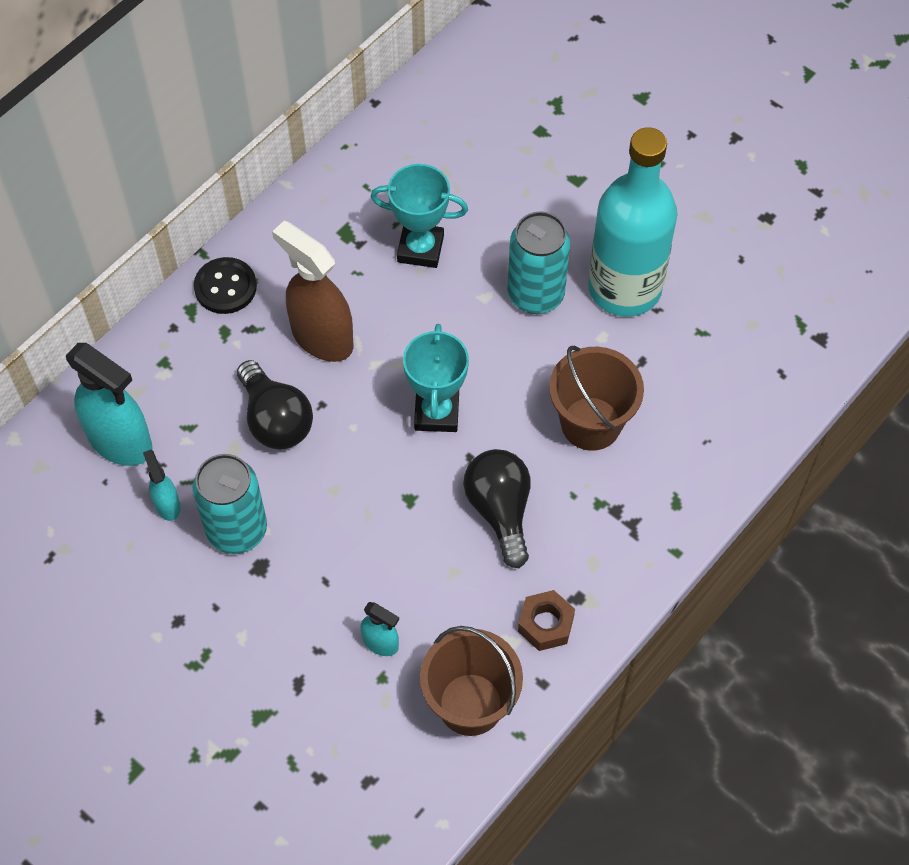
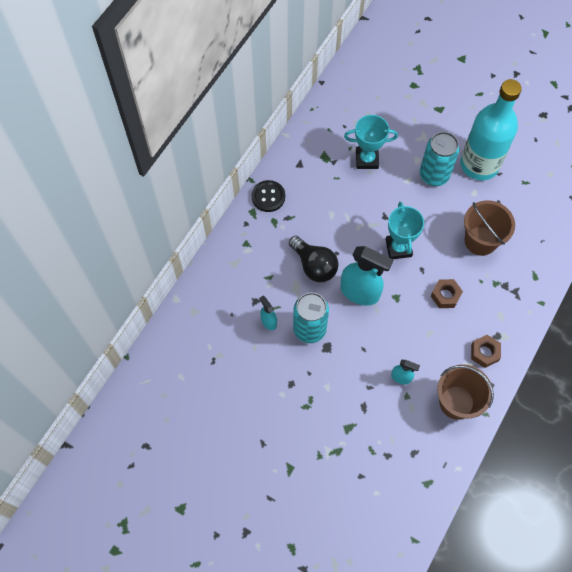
camera: 10 degrees left, 5 degrees up
turquoise spray bottle [66,343,152,466] -> turquoise spray bottle moved to [341,246,393,306]
brown spray bottle [272,221,353,362] -> none
black light bulb [463,449,531,568] -> brown nut [431,279,463,308]

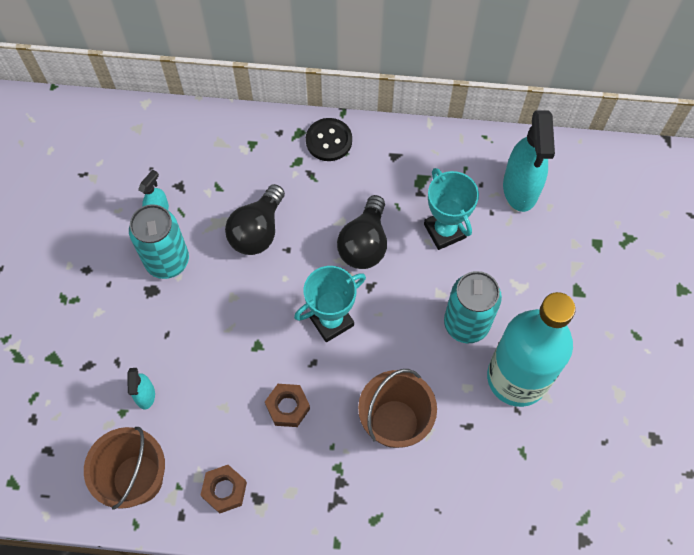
camera: 65 degrees right, 0 degrees up
turquoise spray bottle [341,246,393,306] -> turquoise spray bottle moved to [503,111,555,212]
none -> black light bulb [337,195,387,269]

